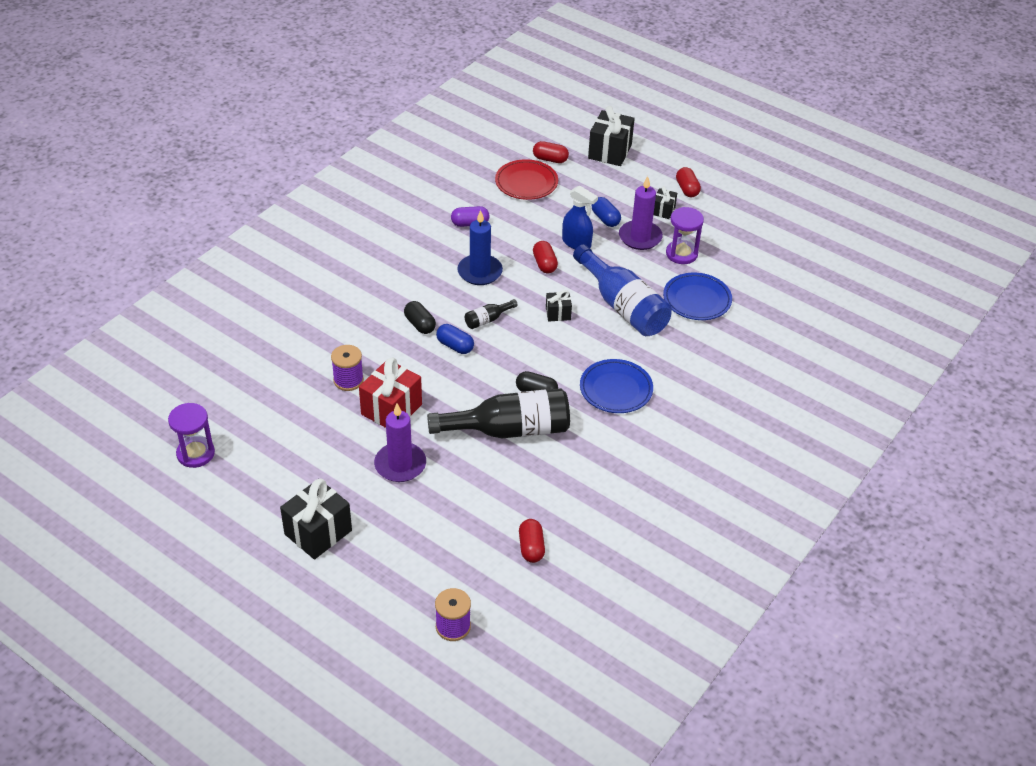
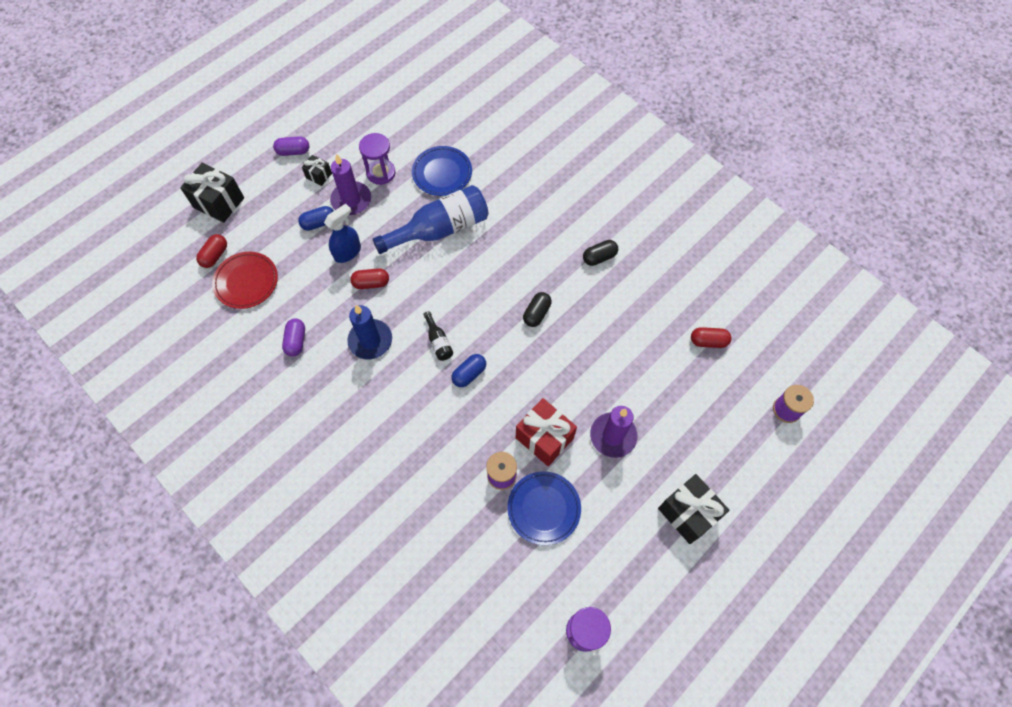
camera: 80 degrees left, 20 degrees up
black capsule [404,301,436,334] -> black capsule moved to [583,240,618,266]
black bottle [427,388,570,438] -> none
black gift [546,290,572,321] -> none
blue plate [580,359,653,413] -> blue plate moved to [507,471,581,545]
red capsule [676,167,701,197] -> purple capsule [273,136,309,156]

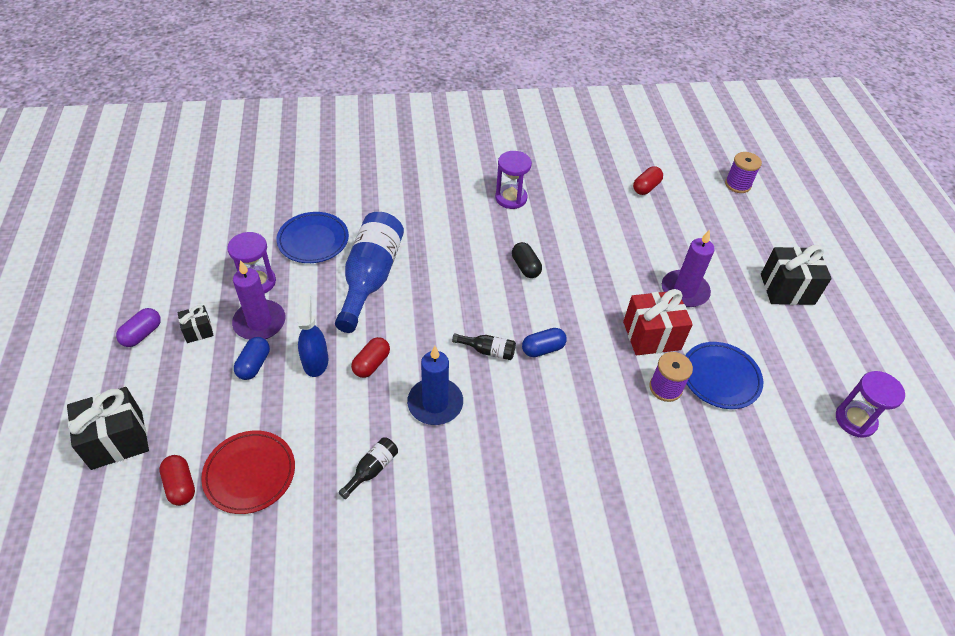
camera: 55 degrees left, 15 degrees down
purple capsule [282,319,305,356] -> black bottle [339,437,398,499]
blue capsule [452,354,486,387] -> blue capsule turned 75 degrees clockwise [522,328,567,357]
black capsule [583,240,618,266] -> purple hourglass [495,151,532,209]

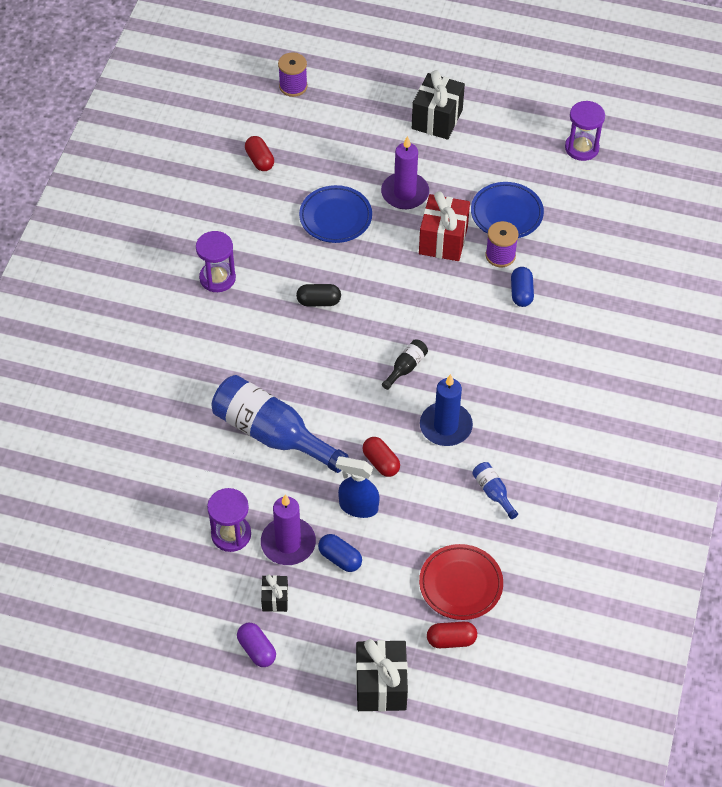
camera: 65 degrees left, 5 degrees up
blue plate [277,212,349,263] -> blue plate moved to [299,185,372,243]
black bottle [339,437,398,499] -> blue bottle [472,462,518,519]
blue capsule [522,328,567,357] -> blue capsule moved to [511,267,534,307]

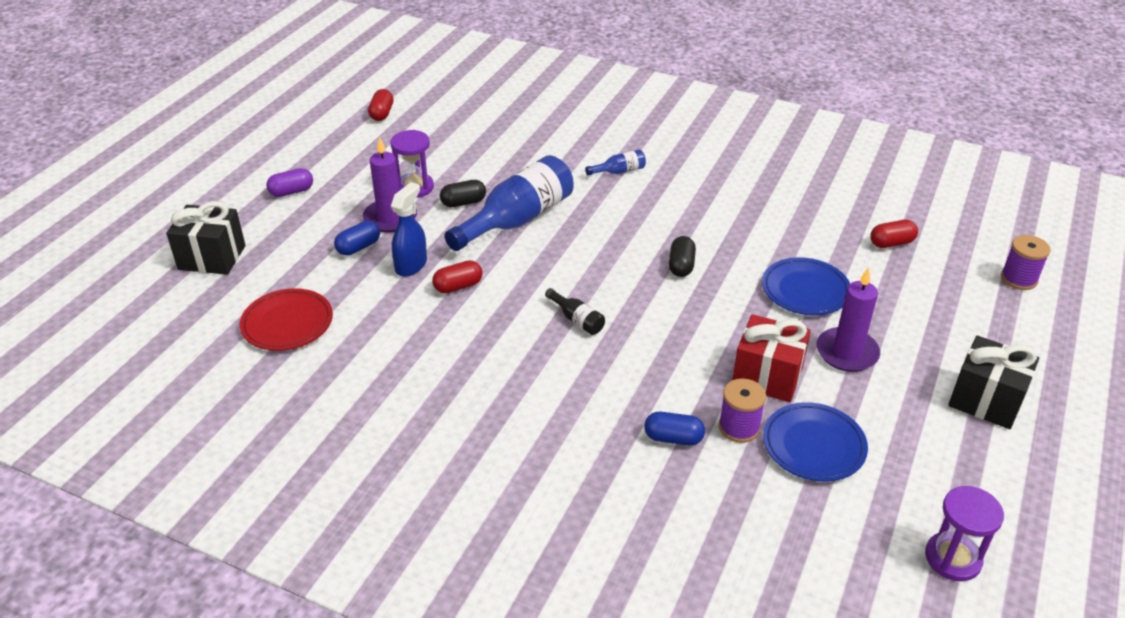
camera: 100 degrees right, 15 degrees down
purple hourglass [196,231,236,292] -> none
black gift [261,575,288,612] -> none
blue candle [420,374,473,446] -> none
red capsule [427,622,477,648] -> red capsule moved to [368,89,394,121]
blue bottle [472,462,518,519] -> blue bottle moved to [585,150,646,175]
none -> black capsule [440,180,486,207]

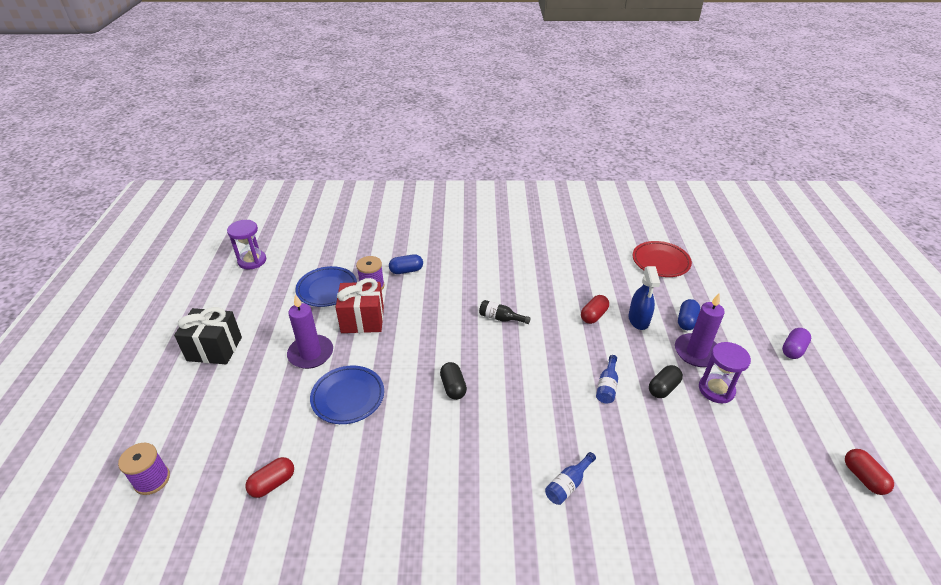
camera: 155 degrees right, 0 degrees up
black gift [166,201,246,275] -> none
blue bottle [444,155,573,251] -> blue bottle [596,355,618,403], size x0.43

